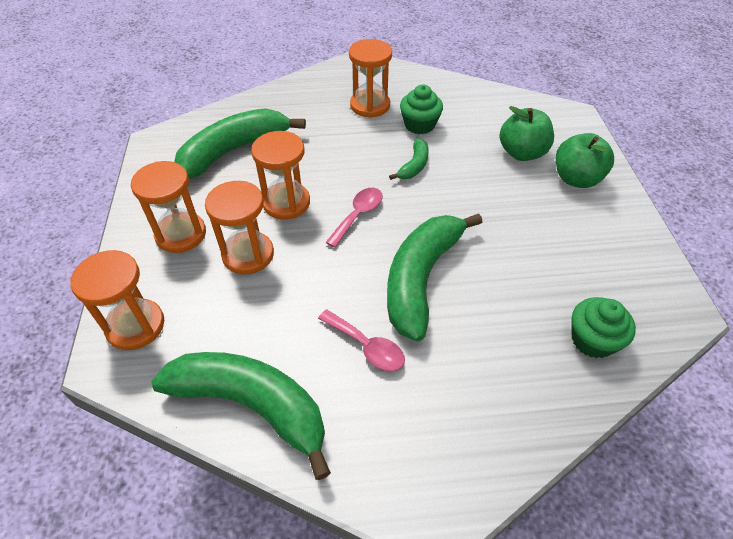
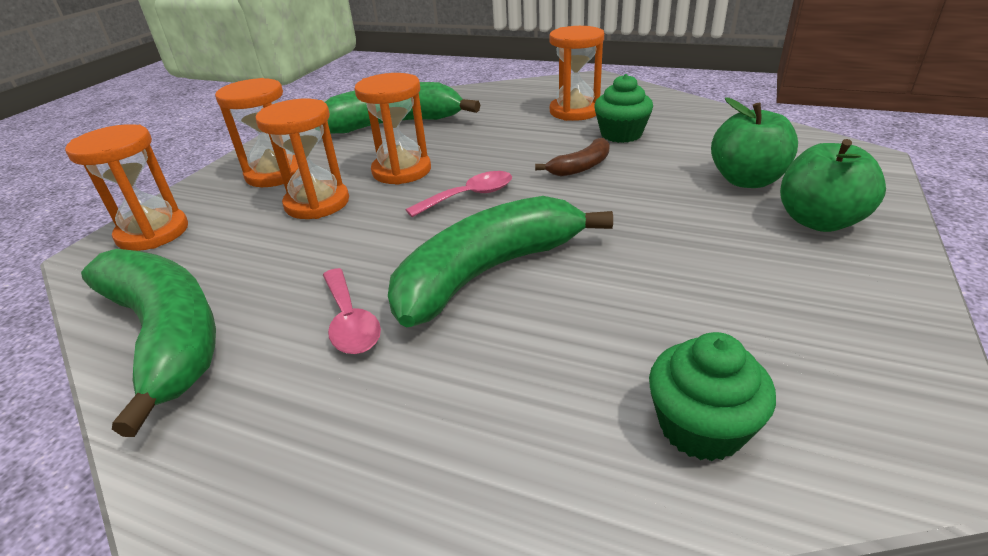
camera: 30 degrees right, 15 degrees down
green banana [389,138,429,180] -> brown banana [535,138,610,176]

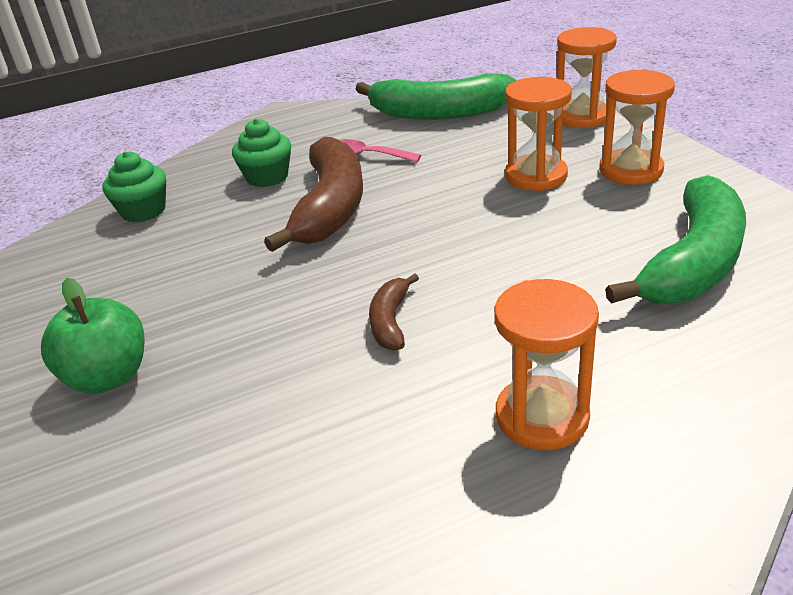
camera: 135 degrees right, 0 degrees up
orange hourglass [355,73,431,185] -> none
green banana [388,196,613,327] -> brown banana [264,137,363,252]
pink spoon [406,171,512,217] -> none
green cupcake [594,74,653,143] -> green cupcake moved to [232,119,291,187]
green apple [711,97,798,188] -> none

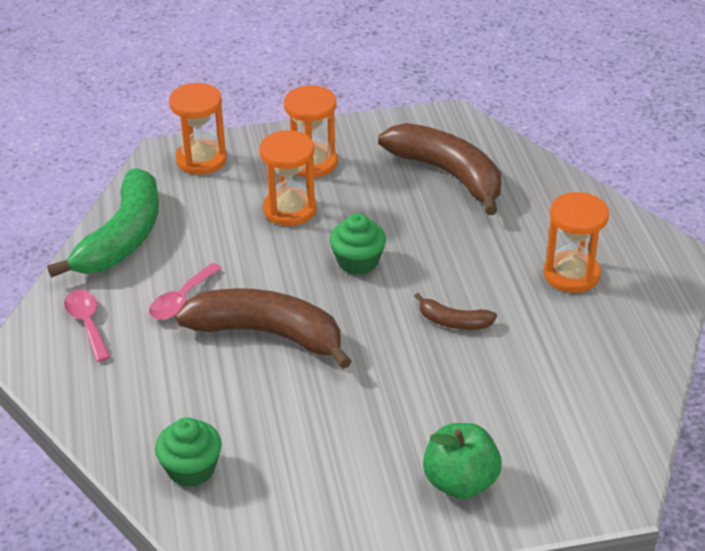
camera: 80 degrees left, 5 degrees up
green cupcake [232,119,291,187] -> green cupcake moved to [330,213,386,275]
green banana [605,175,746,304] -> brown banana [378,123,501,215]
none -> pink spoon [64,290,110,362]

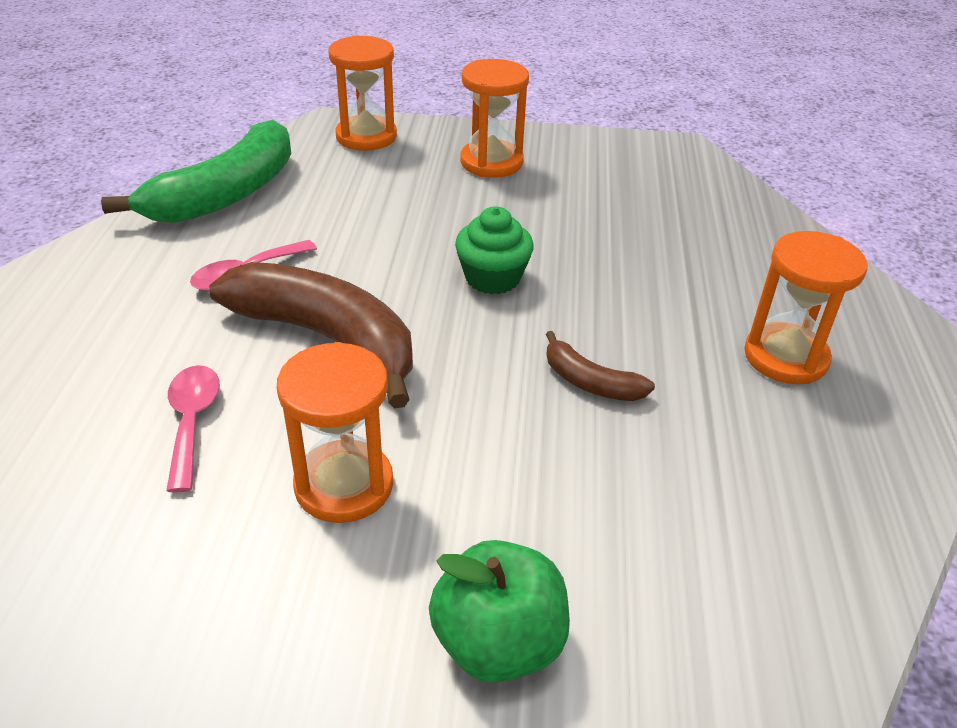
camera: 15 degrees right, 0 degrees up
pink spoon [64,290,110,362] -> pink spoon moved to [166,365,220,493]
green cupcake [155,417,222,487] -> none
orange hourglass [259,130,316,226] -> orange hourglass moved to [277,342,393,523]
brown banana [378,123,501,215] -> none

